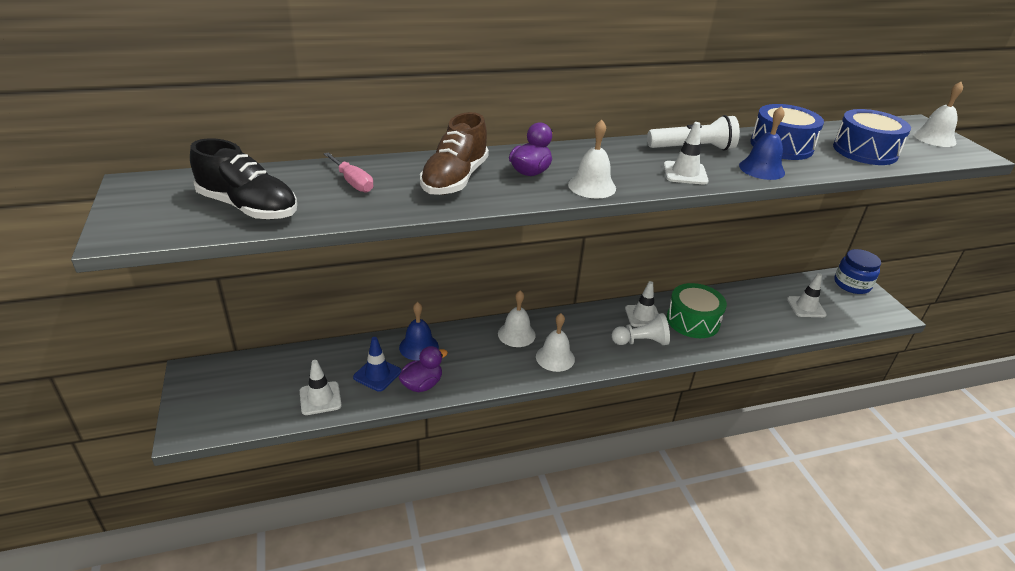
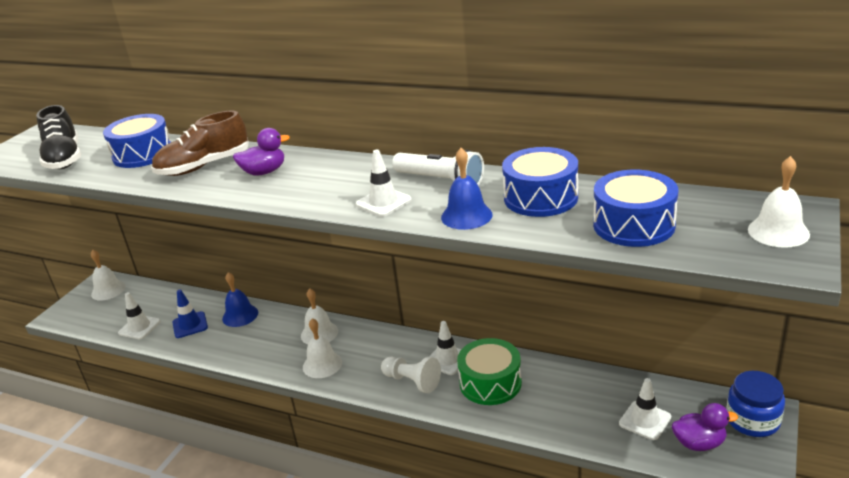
camera: 45 degrees right, 5 degrees down
pink screwdriver [324,152,373,193] -> blue drum [103,114,171,168]
purple duck [399,346,448,392] -> purple duck moved to [672,403,738,451]
white bell [568,120,616,198] -> white bell moved to [91,250,126,301]

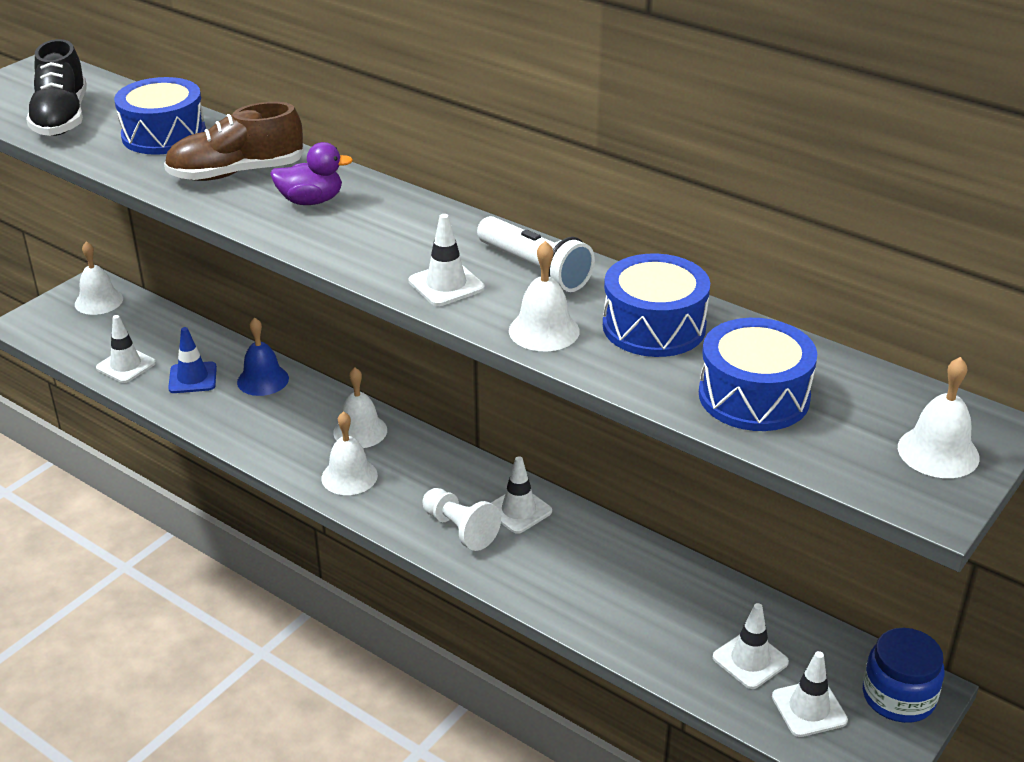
camera: 10 degrees right, 5 degrees up
blue bell [441,148,493,230] -> white bell [509,241,580,351]
green drum [457,338,522,405] -> none
purple duck [672,403,738,451] -> white traffic cone [772,651,848,737]

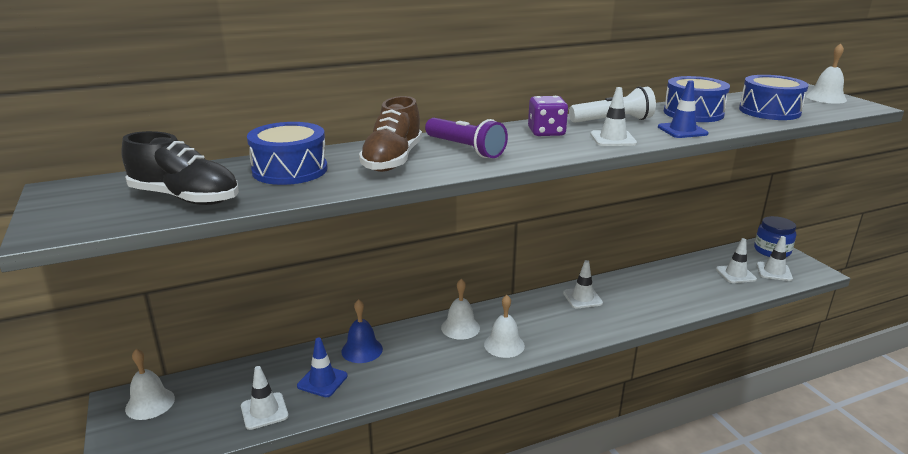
camera: 60 degrees left, 10 degrees down
purple duck [270,142,353,205] -> purple flashlight [425,118,508,158]
white pawn [423,488,501,551] -> none
white bell [509,241,580,351] -> blue traffic cone [658,80,709,138]
none -> purple dice [528,96,568,136]

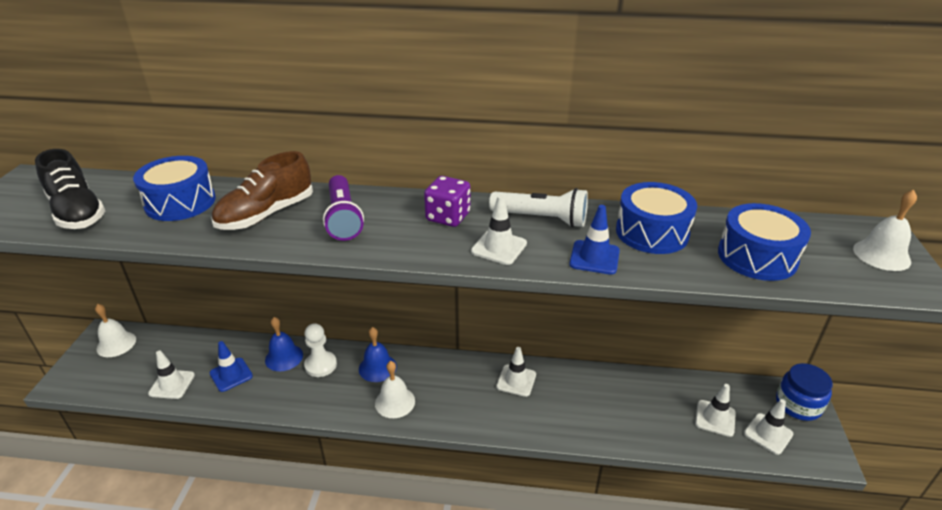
camera: 30 degrees right, 10 degrees up
white bell [441,279,480,340] -> blue bell [359,327,397,382]
none -> white pawn [304,323,337,377]

